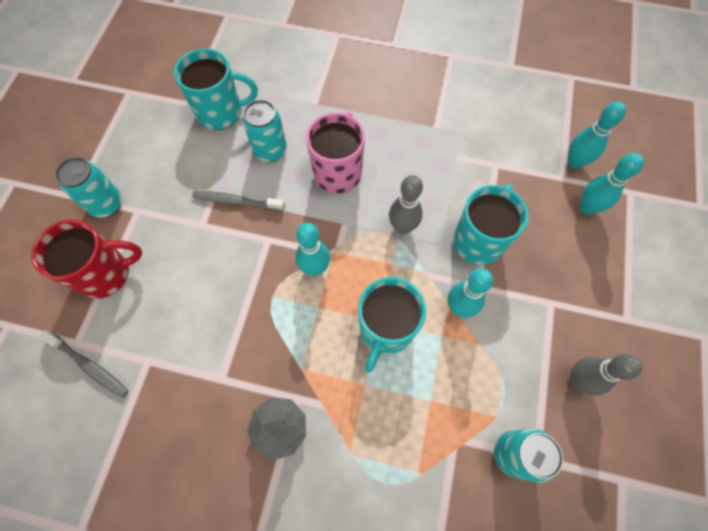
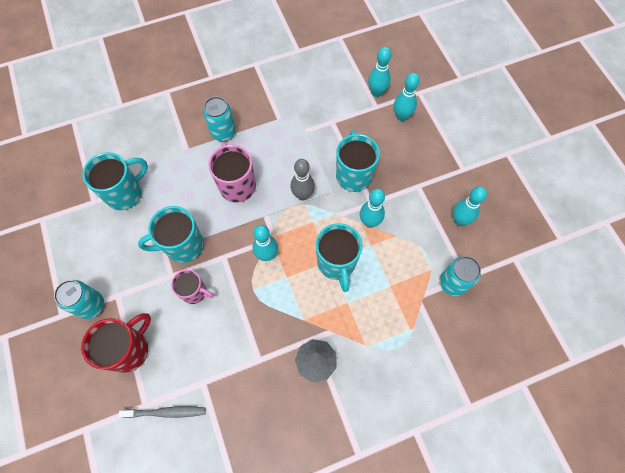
camera: 35 degrees left, 0 degrees up
grey toothbrush [192,191,285,211] -> turquoise mug [138,206,204,263]
turquoise can [243,99,287,162] -> turquoise can moved to [203,97,236,141]
grey bowling pin [569,354,642,396] -> turquoise bowling pin [453,186,487,226]
none -> pink mug [171,269,214,304]

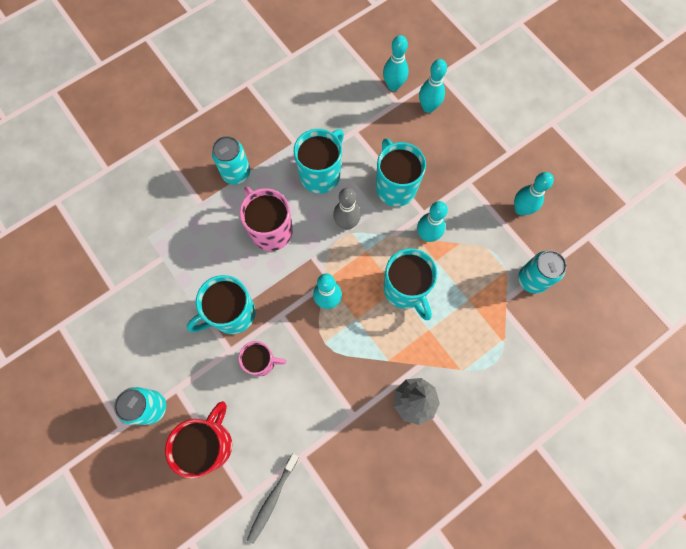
camera: 15 degrees left, 5 degrees up
turquoise mug [82,152,148,210] -> turquoise mug moved to [294,129,344,194]
grey toothbrush [119,406,206,418] -> grey toothbrush turned 135 degrees clockwise [247,453,299,544]

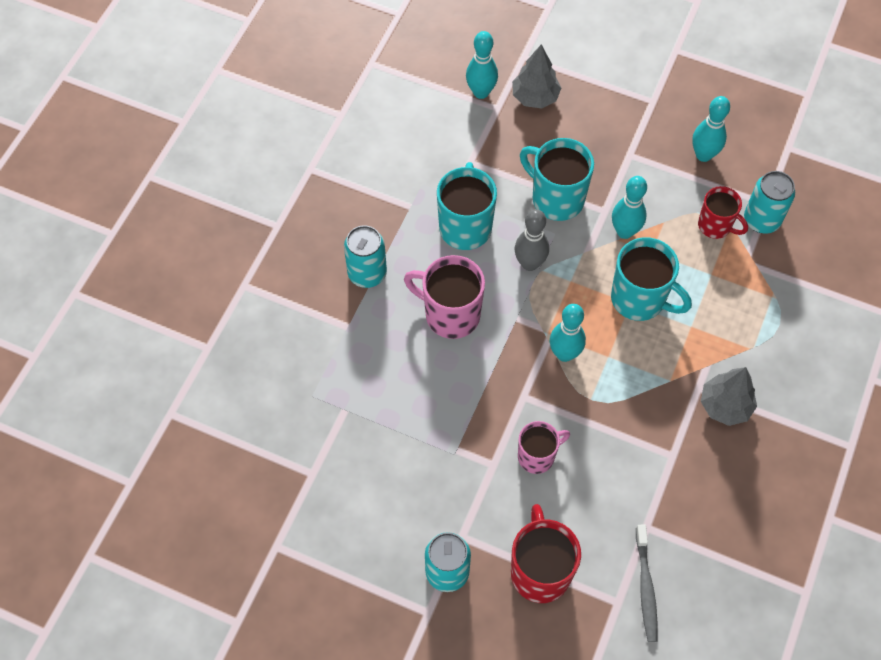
camera: 30 degrees left, 10 degrees down
turquoise mug [187,275,256,334] -> none
turquoise bowling pin [419,59,447,113] -> grey tree [512,44,561,109]
none -> red mug [698,186,748,239]

